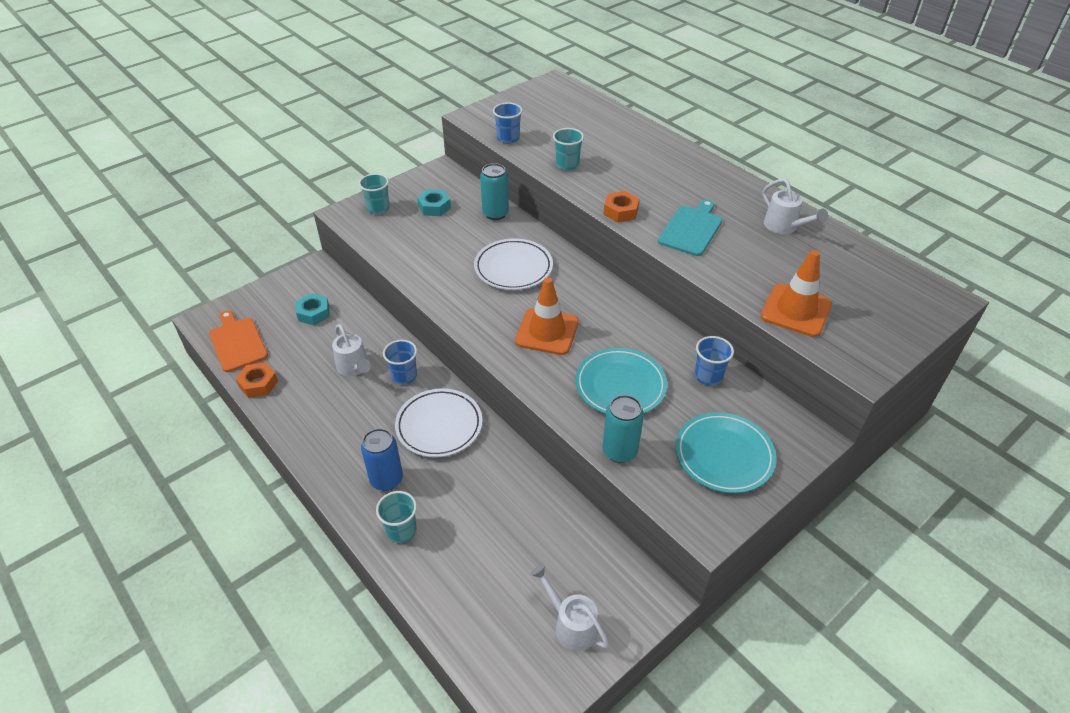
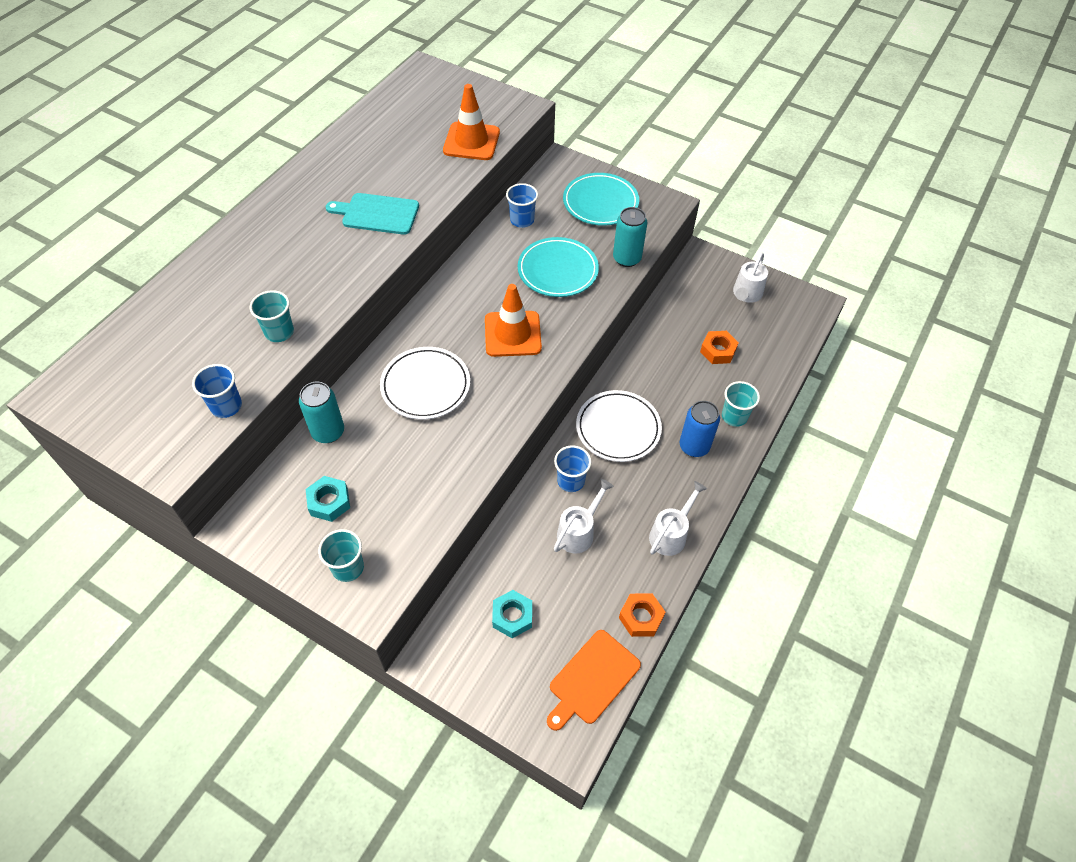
camera: 110 degrees left, 10 degrees up
orange nut [603,191,640,223] -> orange nut moved to [700,331,739,364]
white watering can [762,178,828,234] -> white watering can moved to [649,481,707,556]

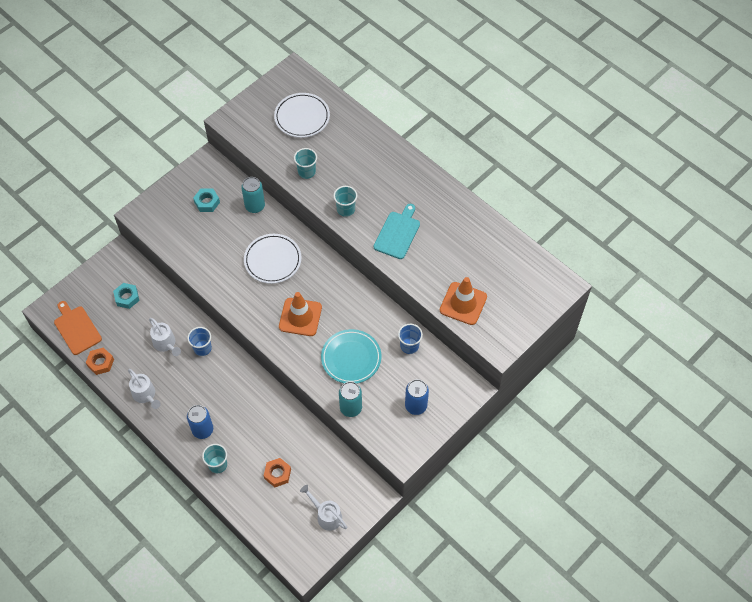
camera: 105 degrees right, 5 degrees up
blue cup [192,364,242,418] -> none
turquoise cup [318,529,364,582] -> turquoise cup moved to [333,186,357,217]
turquoise plate [563,173,639,226] -> blue can [405,379,429,415]
white plate [576,390,662,462] -> white plate moved to [274,93,330,138]

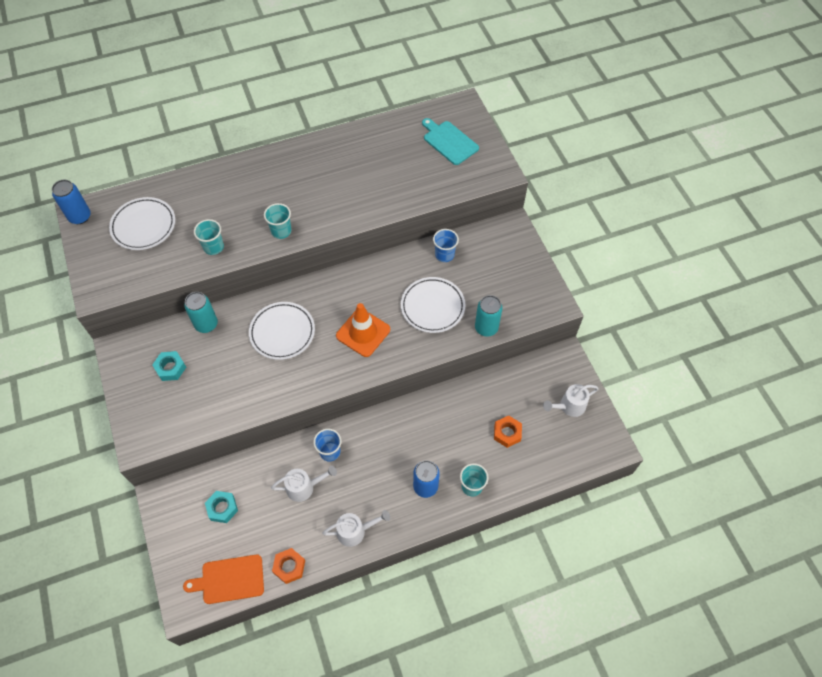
camera: 65 degrees left, 0 degrees up
turquoise plate [321,329,381,384] -> white plate [401,277,465,333]
turquoise cutting board [374,204,420,259] -> turquoise cutting board moved to [422,118,479,165]
blue can [405,379,429,415] -> blue can moved to [52,180,91,224]
orange traffic cone [440,277,487,325] -> none

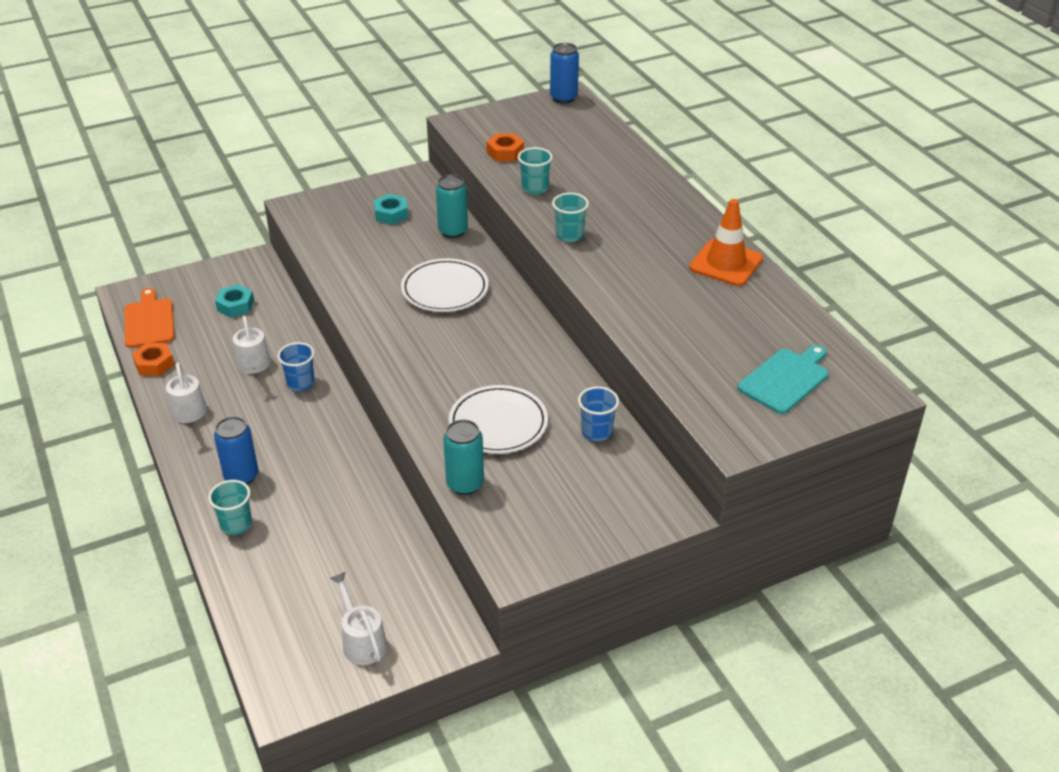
camera: 85 degrees right, 20 degrees down
white plate [109,197,175,250] -> none
orange traffic cone [336,303,390,357] -> orange traffic cone moved to [689,199,763,286]
orange nut [494,416,522,448] -> orange nut moved to [486,133,524,161]

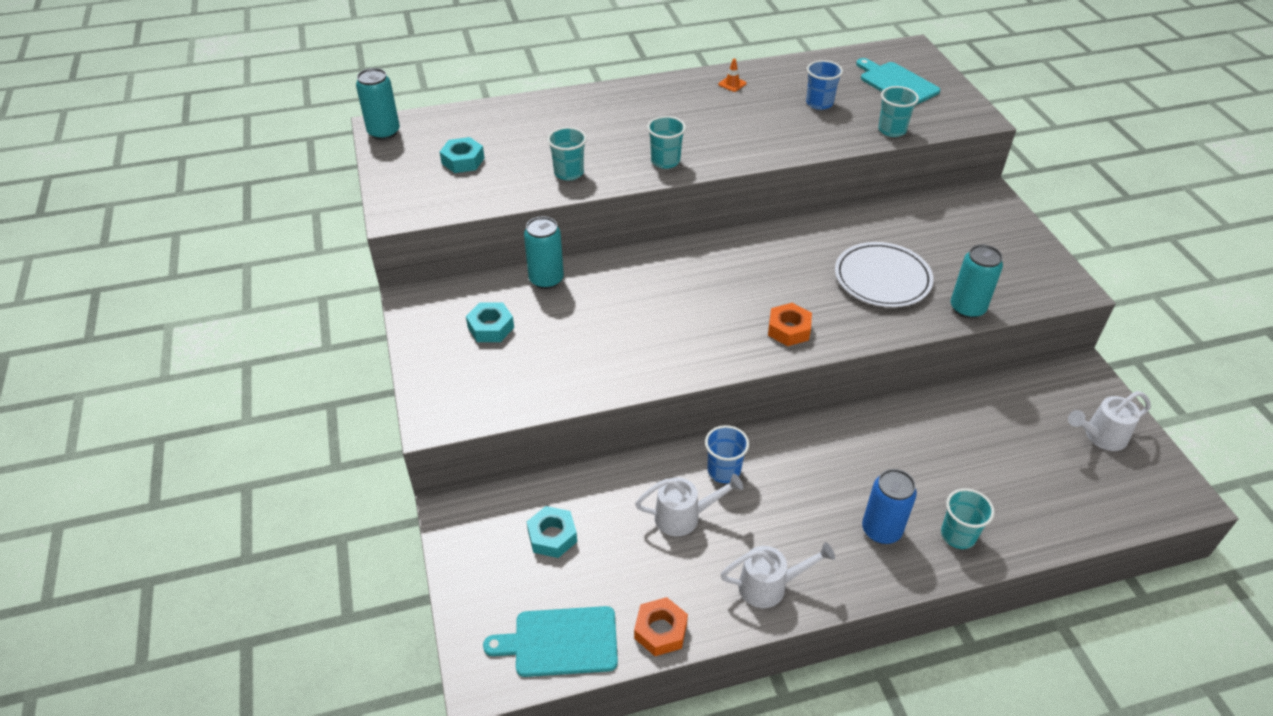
camera: 80 degrees left, 5 degrees up
orange cutting board [125,288,174,348] -> turquoise cutting board [483,606,618,677]
white plate [401,258,489,312] -> none
orange nut [486,133,524,161] -> orange nut moved to [768,303,812,346]
blue can [550,43,579,103] -> turquoise can [356,68,400,140]
blue cup [578,386,619,441] -> blue cup moved to [806,60,843,110]
orange traffic cone [689,199,763,286] -> orange traffic cone [718,59,747,92], size x0.40
none -> turquoise nut [440,137,484,173]
none -> turquoise cup [878,86,919,137]

